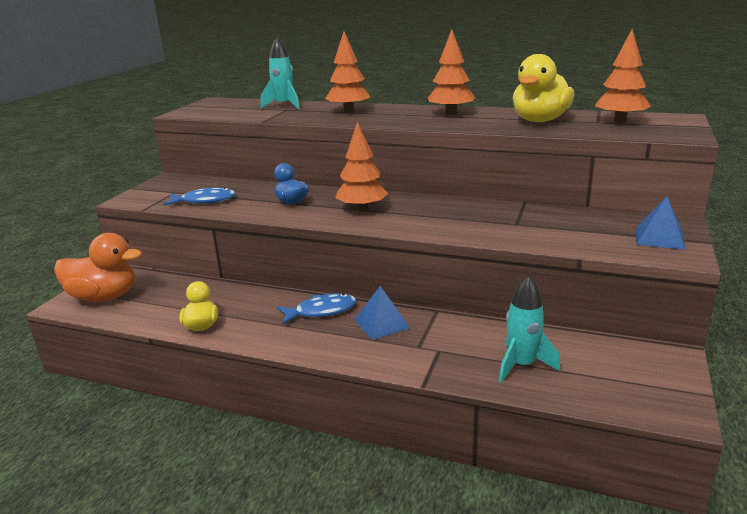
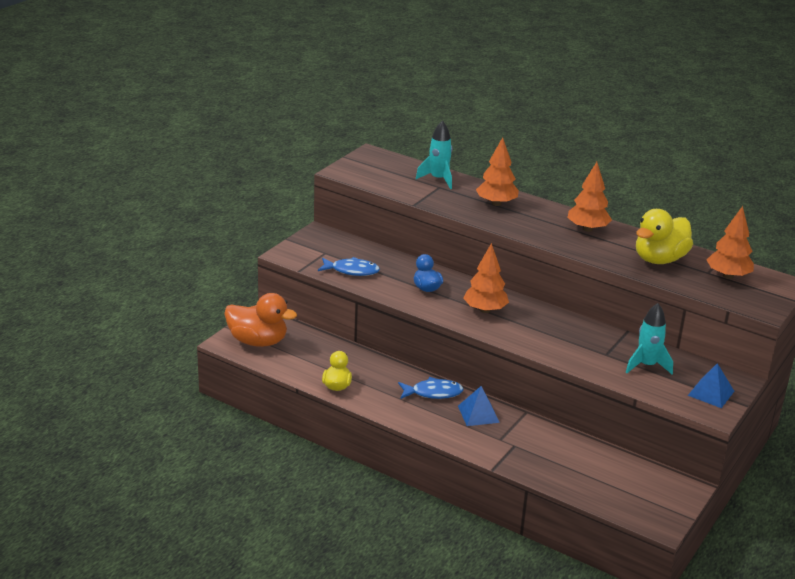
camera: 10 degrees right, 5 degrees up
turquoise rocket [499,276,560,383] -> turquoise rocket moved to [626,303,673,374]

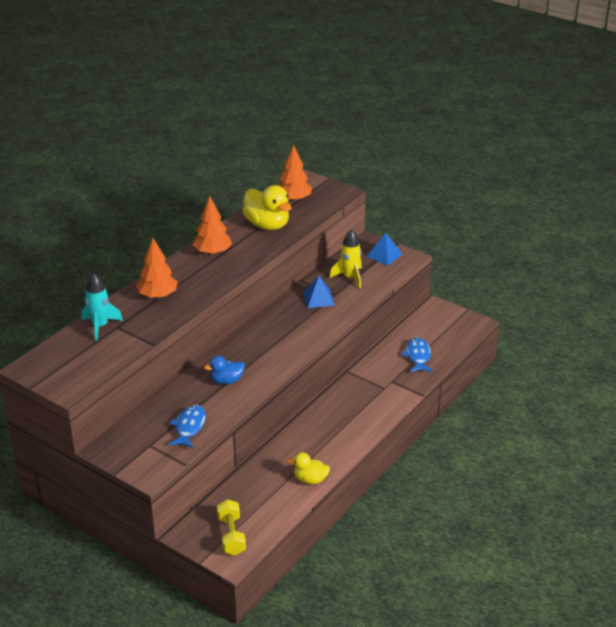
camera: 85 degrees left, 5 degrees up
orange duck [224,293,297,347] -> yellow dumbbell [217,499,246,555]
blue fish [398,377,464,399] -> blue fish moved to [401,337,433,372]
blue pyramid [458,386,500,426] -> blue pyramid moved to [303,276,335,308]
orange tree [463,243,509,313] -> none
turquoise rocket [626,303,673,374] -> yellow rocket [330,229,362,289]

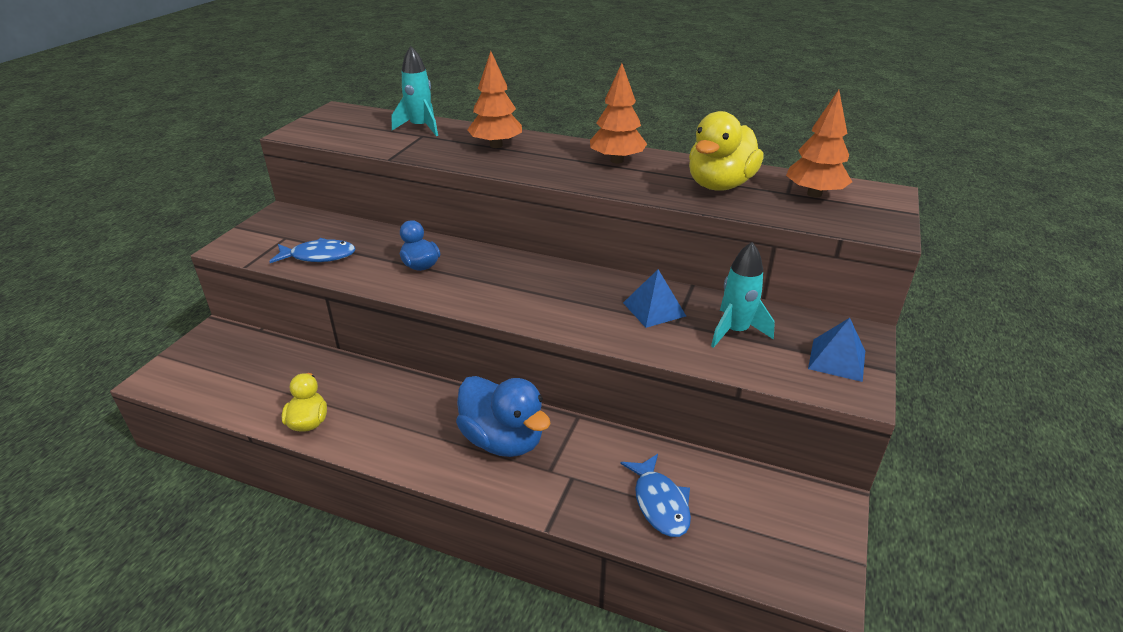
camera: 75 degrees right, 0 degrees up
yellow dumbbell [217,499,246,555] -> none
yellow rocket [330,229,362,289] -> turquoise rocket [711,242,775,348]
blue fish [401,337,433,372] -> blue fish turned 90 degrees clockwise [621,454,691,537]
none -> blue duck [456,376,551,457]

